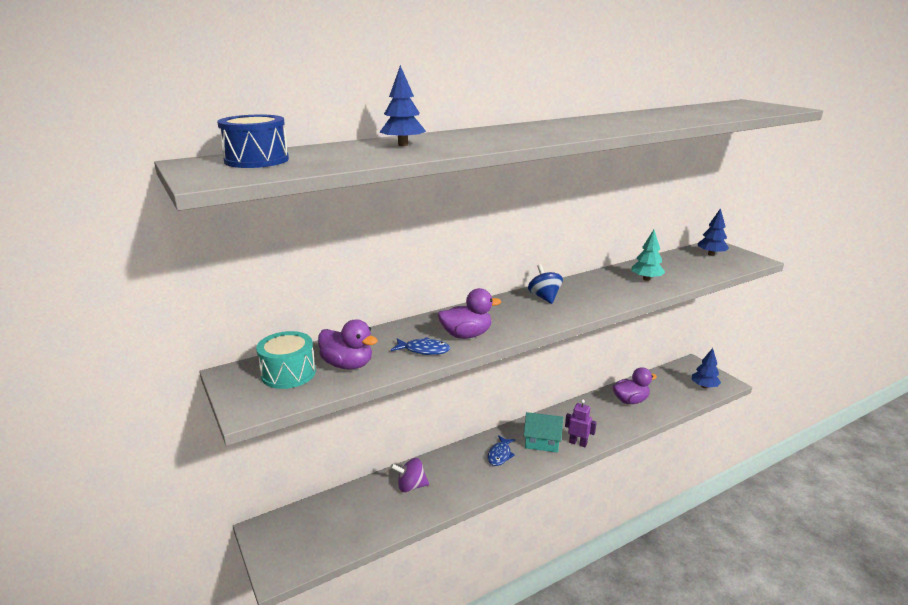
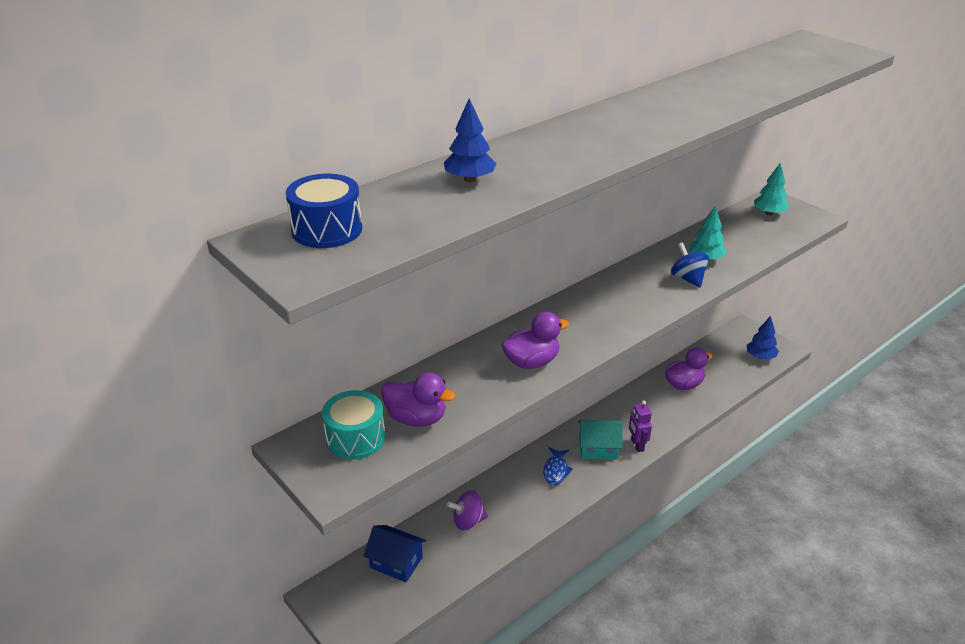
camera: 10 degrees left, 10 degrees up
blue fish [391,337,450,355] -> none
blue spinning top [528,264,563,304] -> blue spinning top moved to [671,242,709,288]
purple robot [565,399,597,447] -> purple robot turned 120 degrees counterclockwise [629,400,652,452]
blue tree [698,208,729,256] -> turquoise tree [754,163,789,215]
none -> blue house [364,525,426,582]

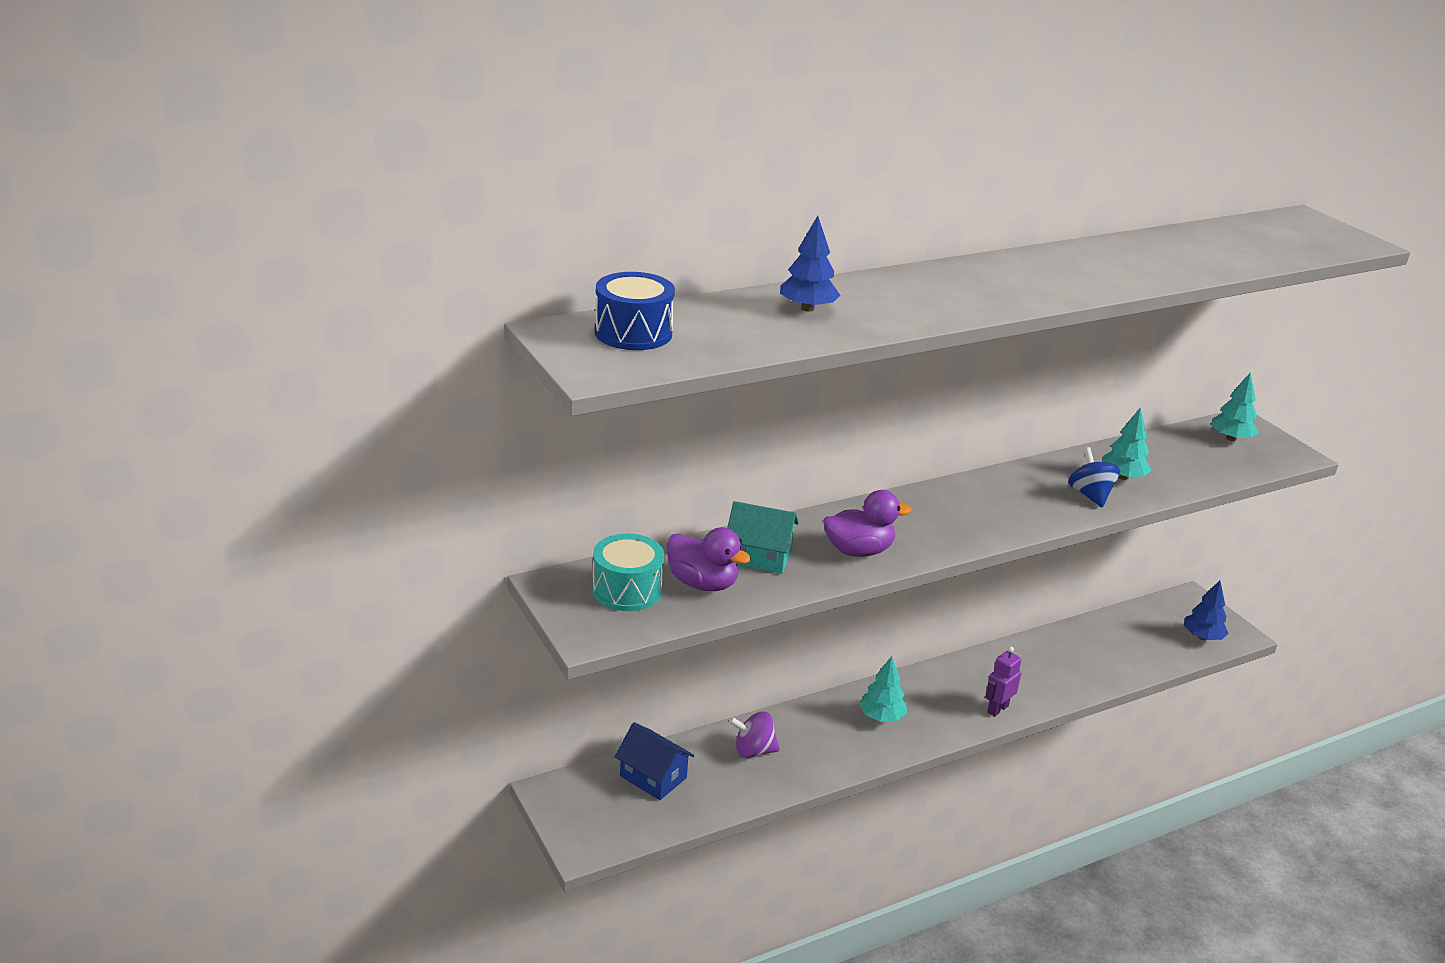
camera: 10 degrees right, 5 degrees down
blue fish [543,447,573,485] -> turquoise tree [859,656,907,722]
turquoise house [578,420,623,460] -> turquoise house moved to [727,501,799,574]
purple robot [629,400,652,452] -> purple robot turned 45 degrees clockwise [985,647,1022,717]
purple duck [665,347,712,390] -> none

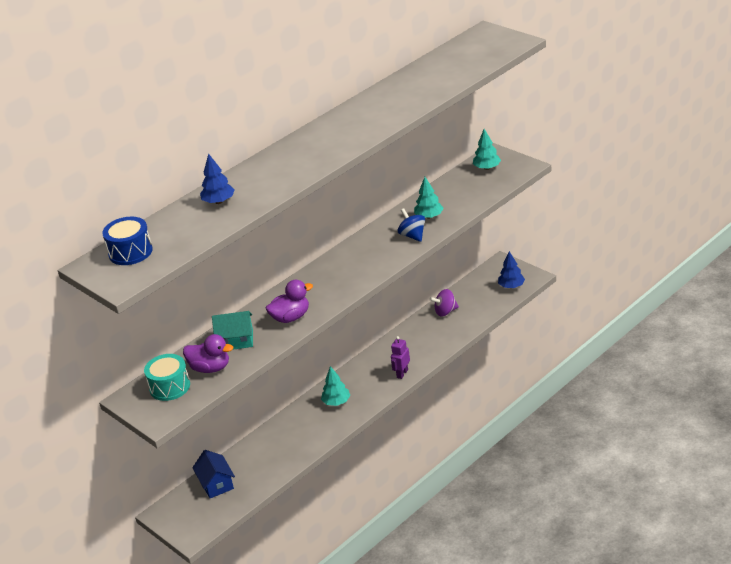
camera: 10 degrees left, 5 degrees up
blue house [614,722,694,800] -> blue house turned 45 degrees clockwise [192,450,235,498]
purple spinning top [729,711,780,758] -> purple spinning top moved to [429,289,459,316]

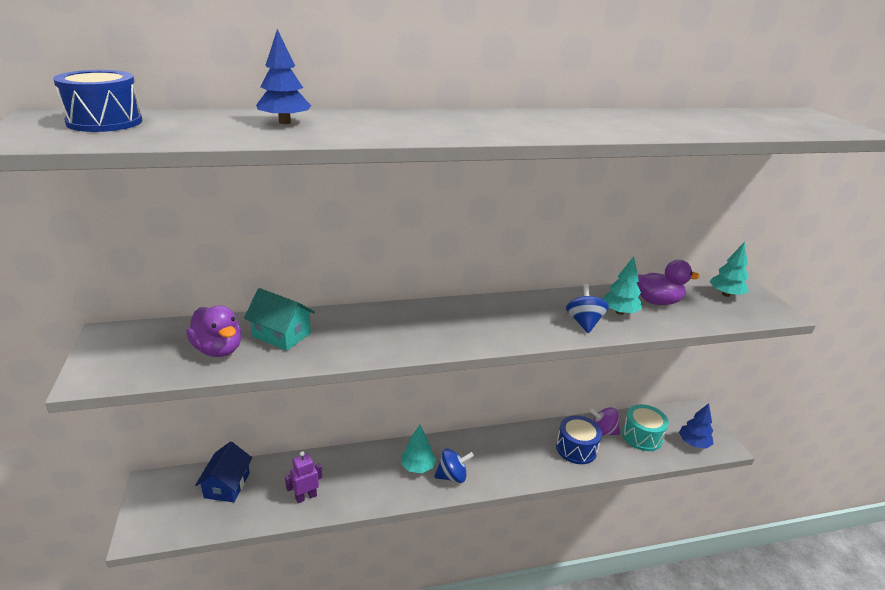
camera: 25 degrees right, 5 degrees down
turquoise drum [144,354,190,401] -> turquoise drum moved to [622,404,669,451]
purple duck [266,280,313,323] -> purple duck moved to [637,260,700,305]
purple robot [391,336,410,379] -> purple robot moved to [285,451,322,503]
none -> blue spinning top [434,448,474,483]
none -> blue drum [556,415,602,464]

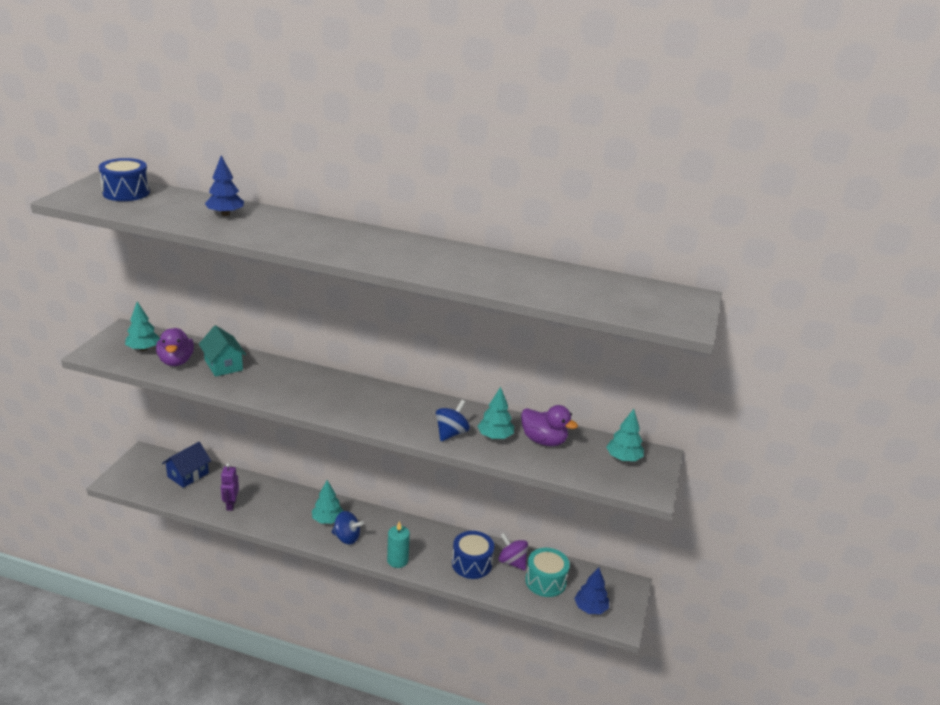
camera: 30 degrees right, 0 degrees up
purple robot [285,451,322,503] -> purple robot turned 90 degrees counterclockwise [221,463,239,511]
none -> turquoise tree [125,302,160,351]
none -> turquoise candle [387,521,410,568]

